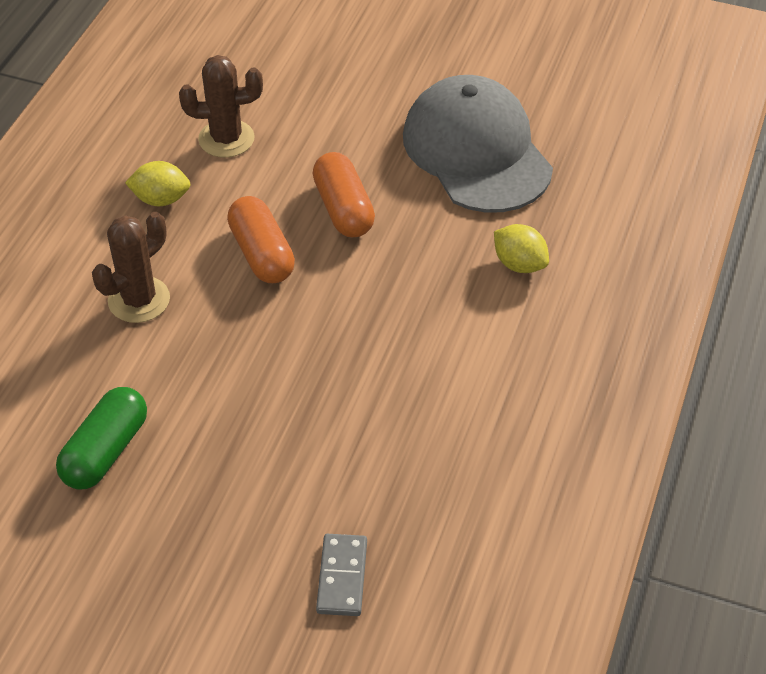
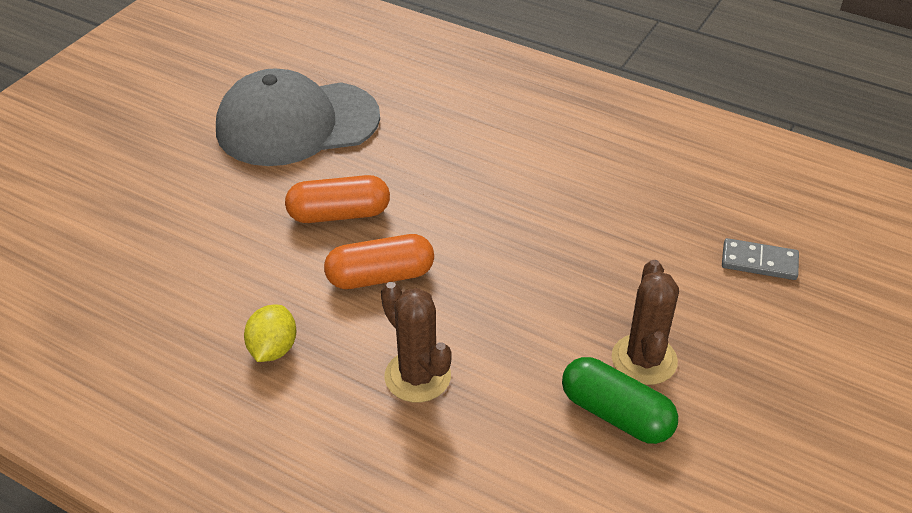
camera: 80 degrees left, 5 degrees down
brown cactus [179,55,263,158] -> brown cactus moved to [612,260,679,385]
yellow lemon [494,224,549,273] -> none

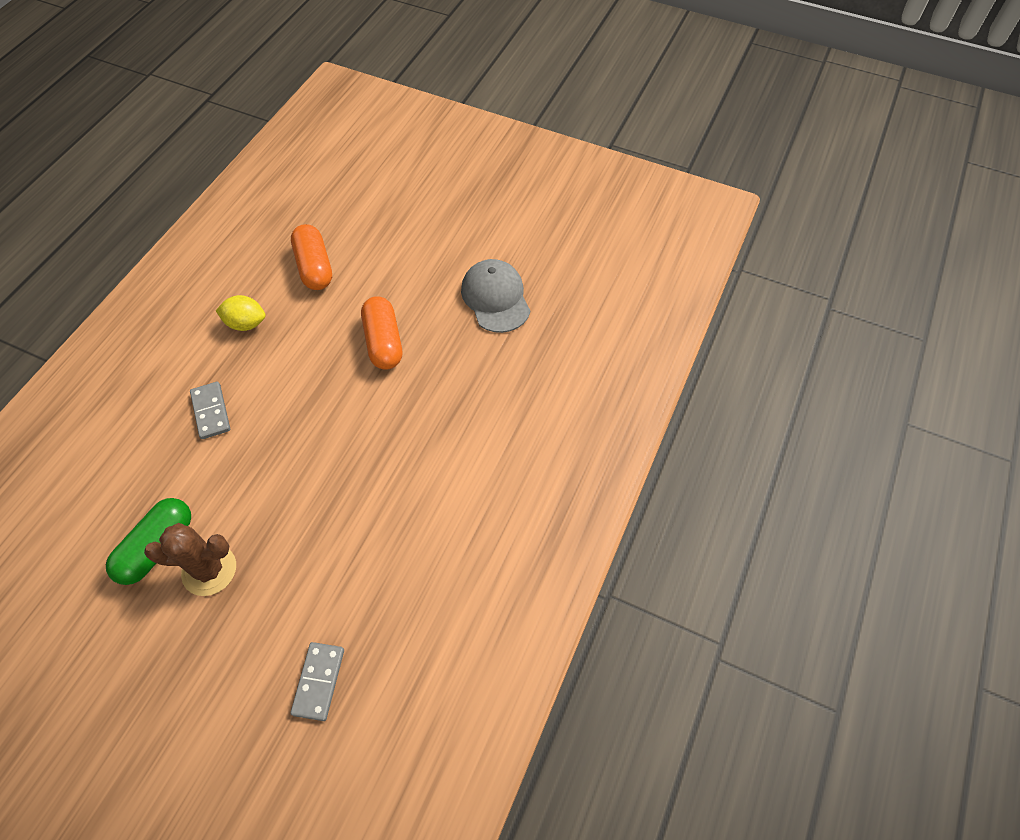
camera: 85 degrees right, 15 degrees up
grey cap [216,68,380,166] -> grey cap [461,259,530,333], size x0.63
orange capsule [324,234,434,289] -> orange capsule moved to [291,224,332,290]
brown cactus [381,282,452,402] -> grey domino [190,382,230,439]

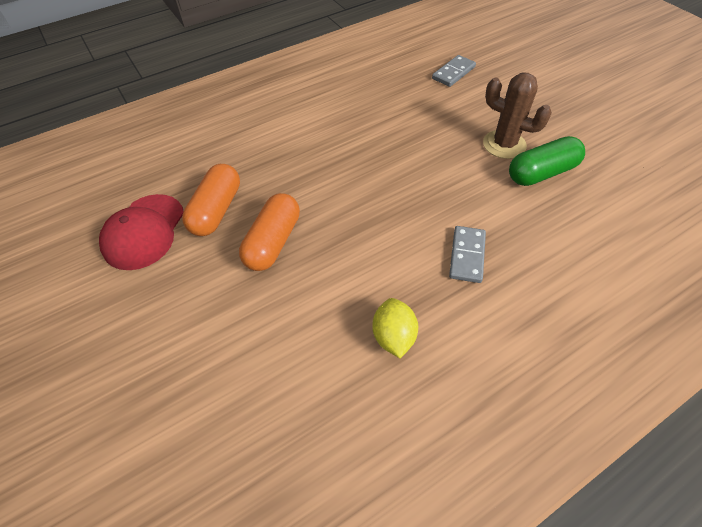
camera: 145 degrees left, 5 degrees down
yellow lemon [216,295,266,331] -> yellow lemon turned 45 degrees clockwise [372,298,418,358]
orange capsule [291,224,332,290] -> orange capsule moved to [182,164,240,236]
grey cap [461,259,530,333] -> red cap [99,194,184,270]

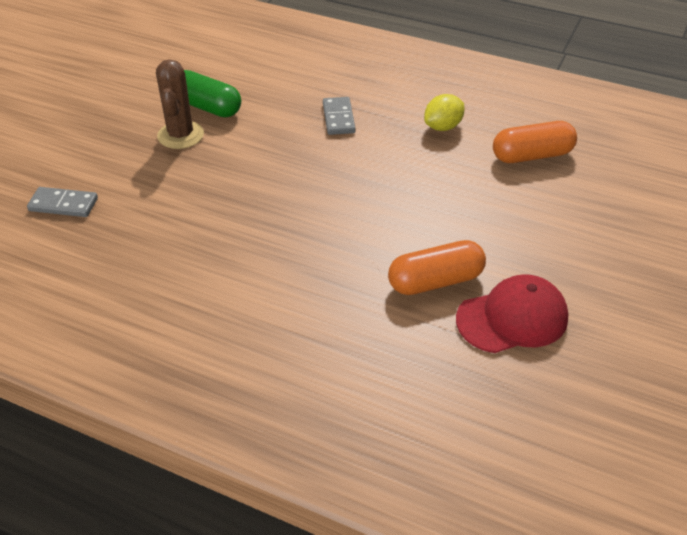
camera: 125 degrees left, 10 degrees down
orange capsule [239,193,300,271] -> orange capsule moved to [493,121,577,163]
grey domino [449,226,486,283] -> grey domino turned 75 degrees counterclockwise [323,97,356,135]

